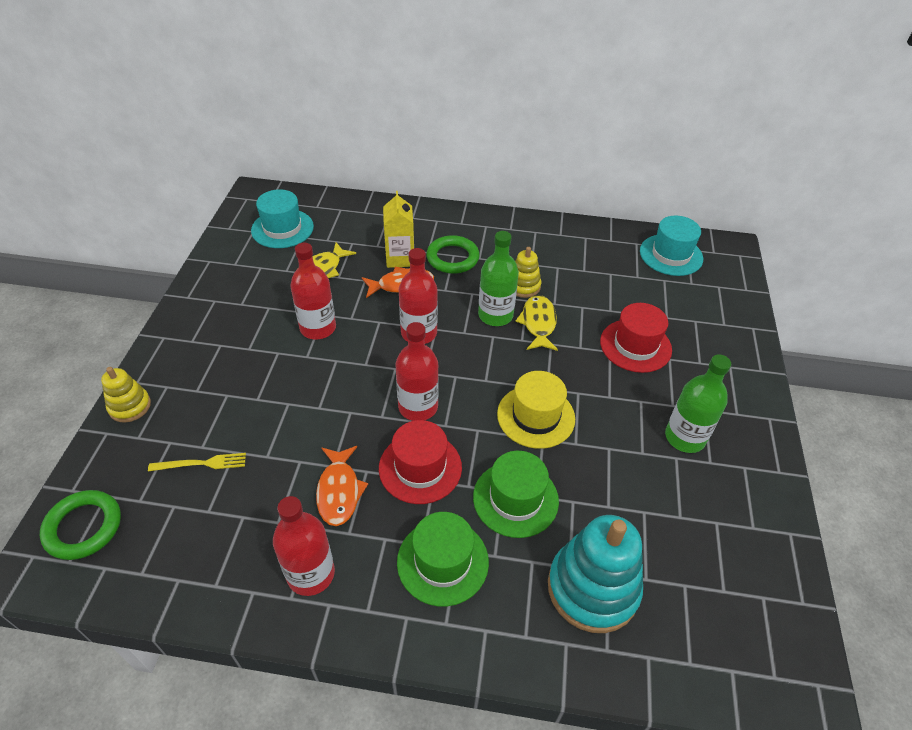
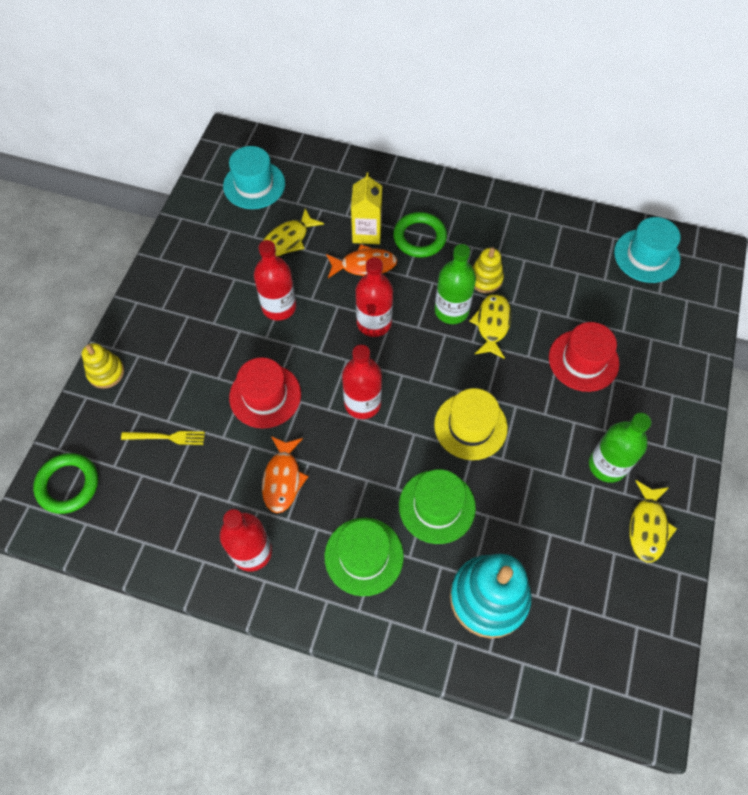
camera: 10 degrees right, 15 degrees up
red hat [379,420,462,504] -> red hat moved to [229,357,301,428]
none -> yellow fish [630,480,677,563]

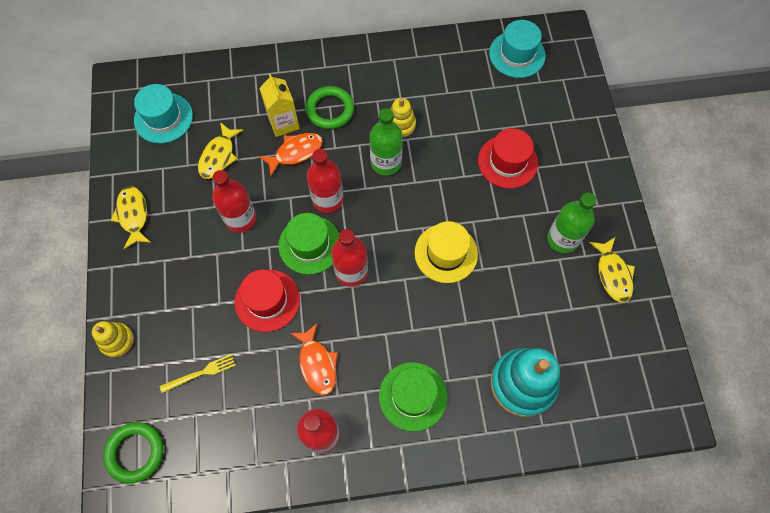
camera: 25 degrees left, 5 degrees up
green hat [399,469,476,544] -> green hat moved to [278,213,339,275]
yellow fish [469,293,511,359] -> yellow fish moved to [111,186,151,249]

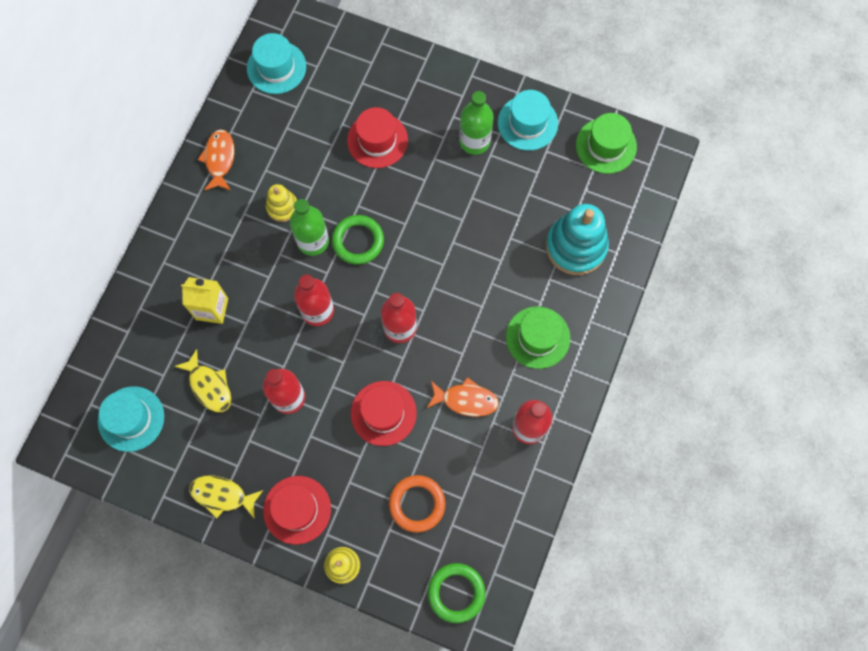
camera: 60 degrees left, 5 degrees up
yellow fork [160,354,236,393] -> orange ring [389,475,445,532]
orange fish [259,133,323,176] -> orange fish moved to [198,129,235,191]
green hat [278,213,339,275] -> green hat moved to [576,113,637,174]
green ring [306,86,354,129] -> green ring moved to [332,215,384,264]
yellow hat [415,221,478,283] -> none
yellow fish [589,237,635,303] -> turquoise hat [498,90,558,151]
none -> red hat [263,476,331,545]

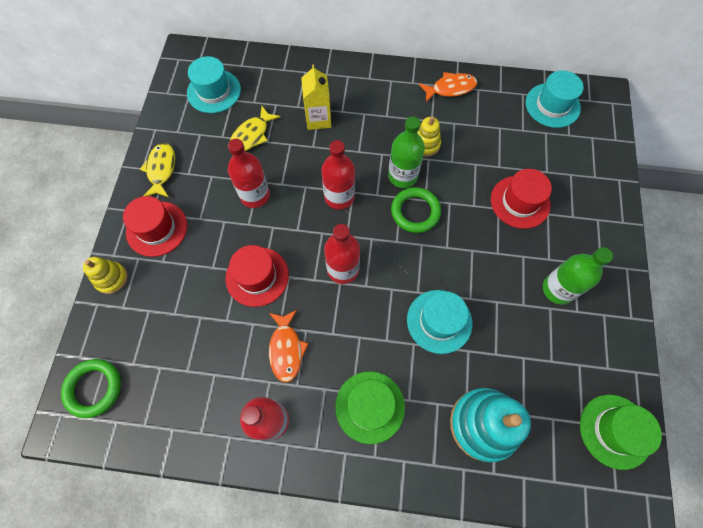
camera: 75 degrees right, 5 degrees down
orange ring [389,475,445,532] -> none
turquoise hat [498,90,558,151] -> turquoise hat moved to [407,290,472,354]

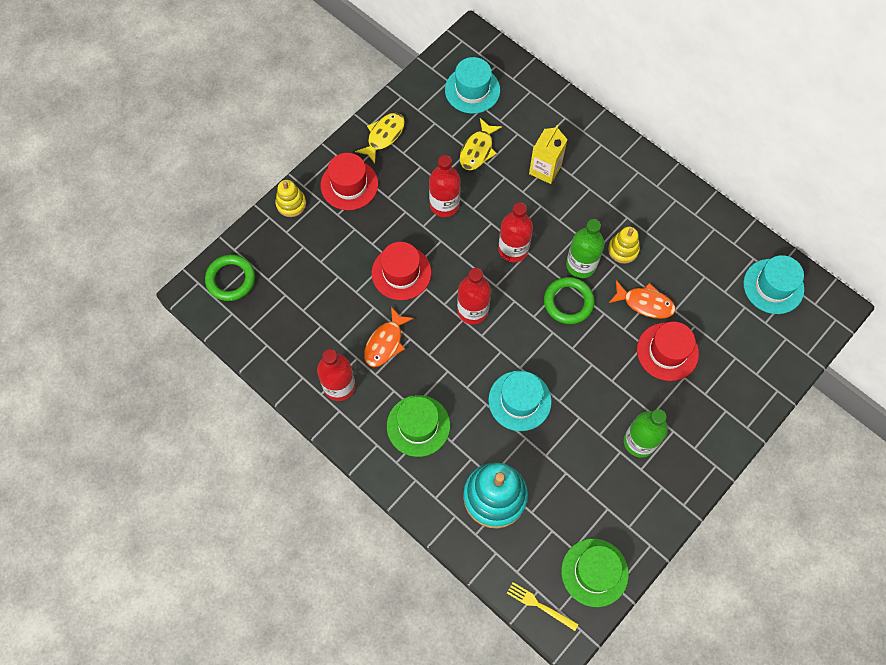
camera: 35 degrees right, 0 degrees up
yellow fish [230,106,280,151] -> yellow fish turned 45 degrees counterclockwise [460,118,502,170]
orange fish [419,72,477,102] -> orange fish moved to [609,280,676,319]
none -> yellow fork [507,582,578,631]

